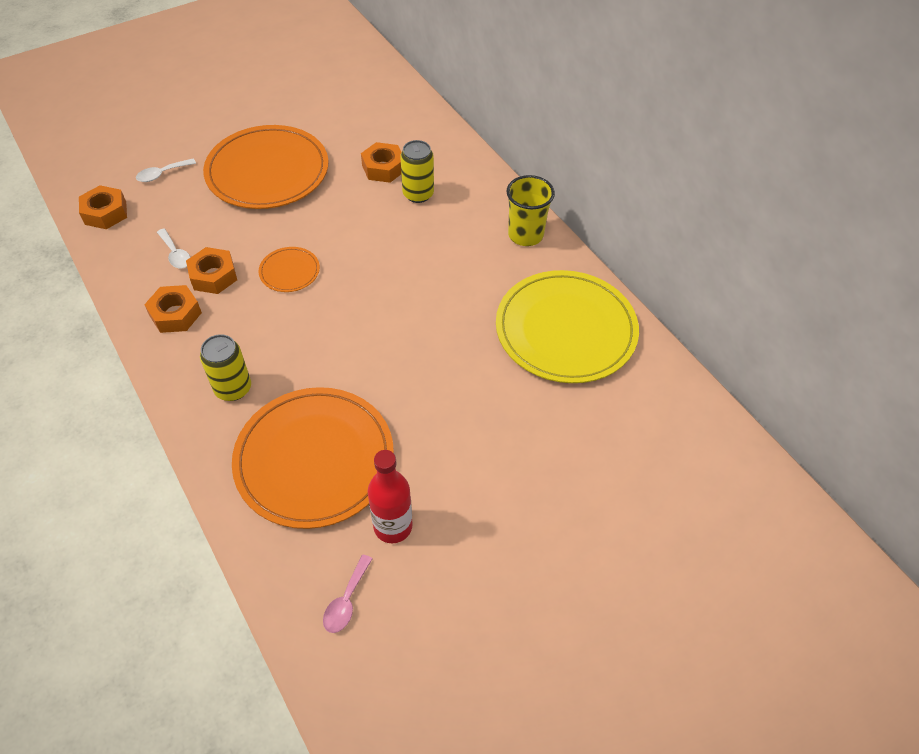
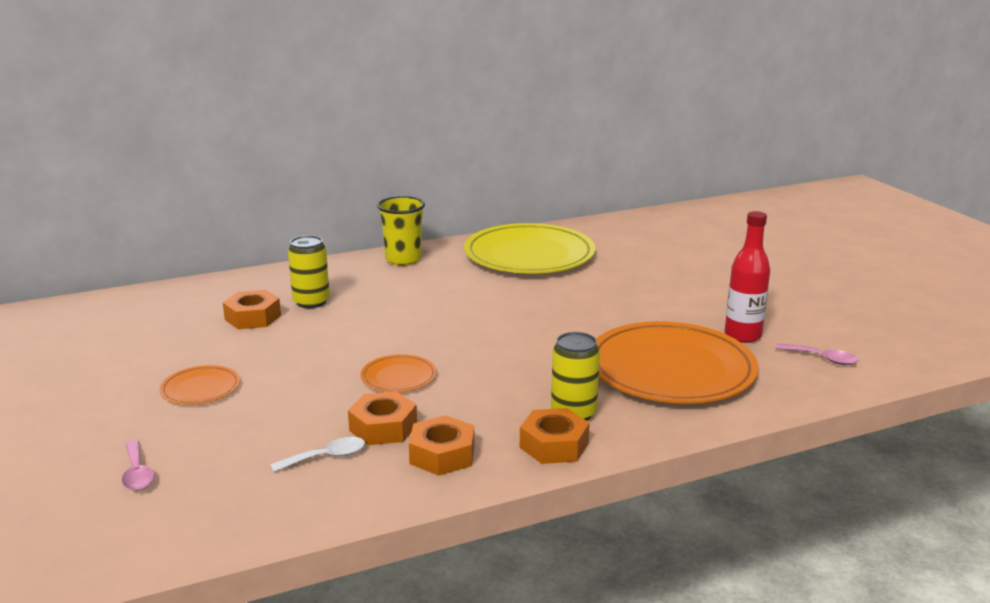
camera: 80 degrees left, 30 degrees down
orange nut [79,185,127,229] -> orange nut moved to [520,408,590,464]
white spoon [136,158,196,182] -> pink spoon [122,440,155,491]
orange plate [203,125,328,209] -> orange plate [159,365,240,405], size x0.45

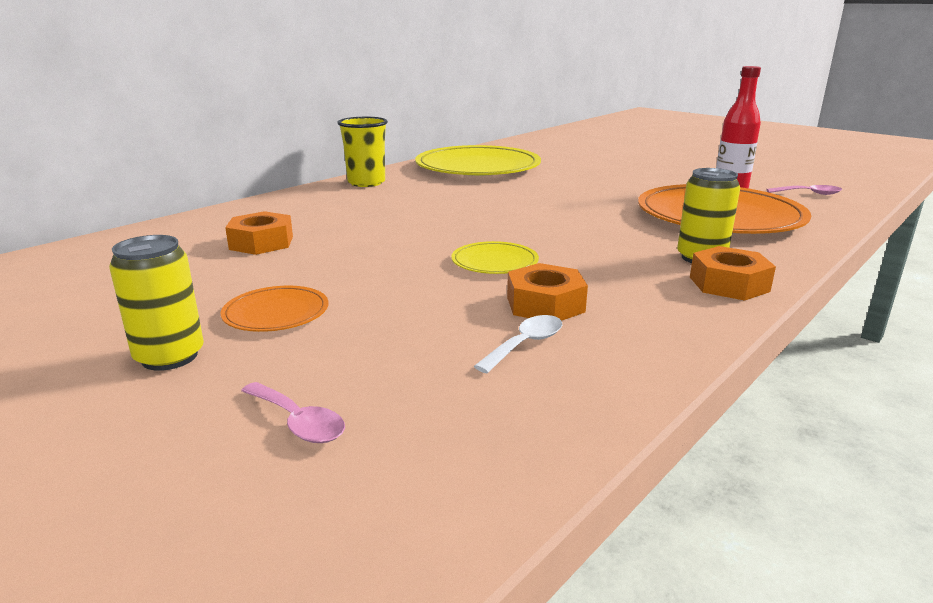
camera: 25 degrees left, 0 degrees up
yellow can [288,235,330,308] -> yellow can moved to [109,235,204,371]
orange plate [361,354,437,392] -> yellow plate [451,241,539,274]
orange nut [409,415,475,476] -> none

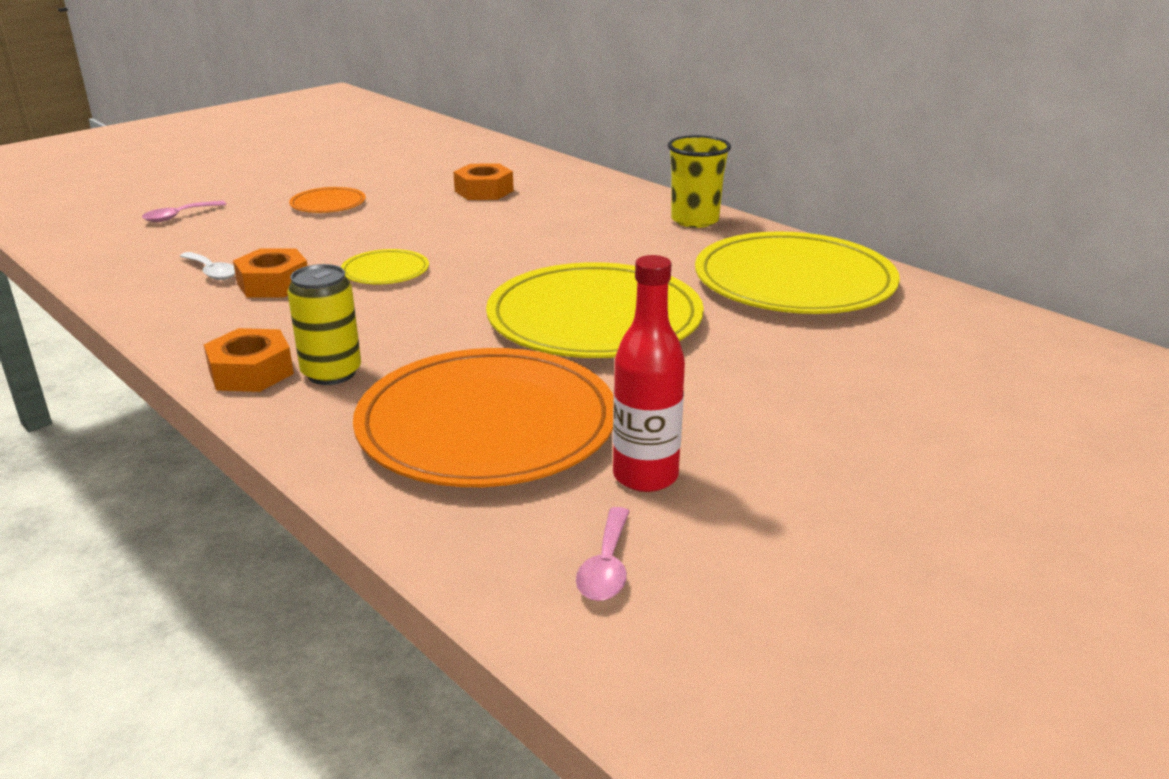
camera: 95 degrees right, 5 degrees up
yellow can [109,235,204,371] -> none
none -> yellow plate [486,262,704,358]

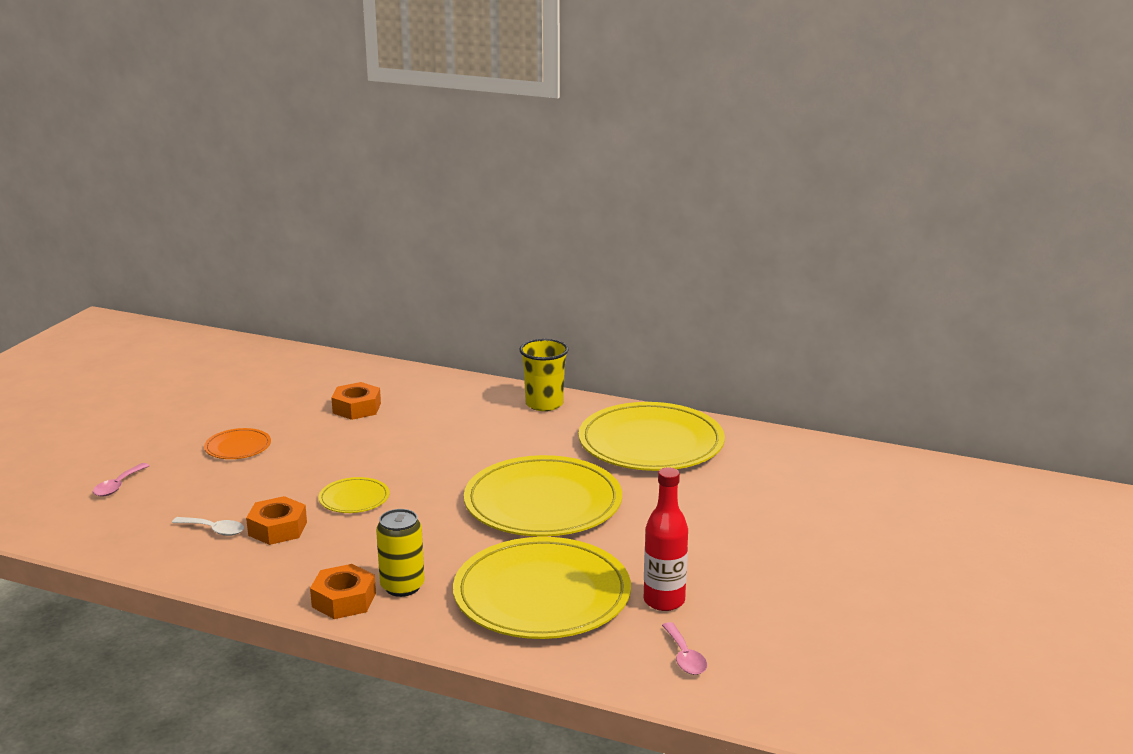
camera: 25 degrees left, 5 degrees down
orange plate [353,348,614,487] -> yellow plate [453,537,631,639]

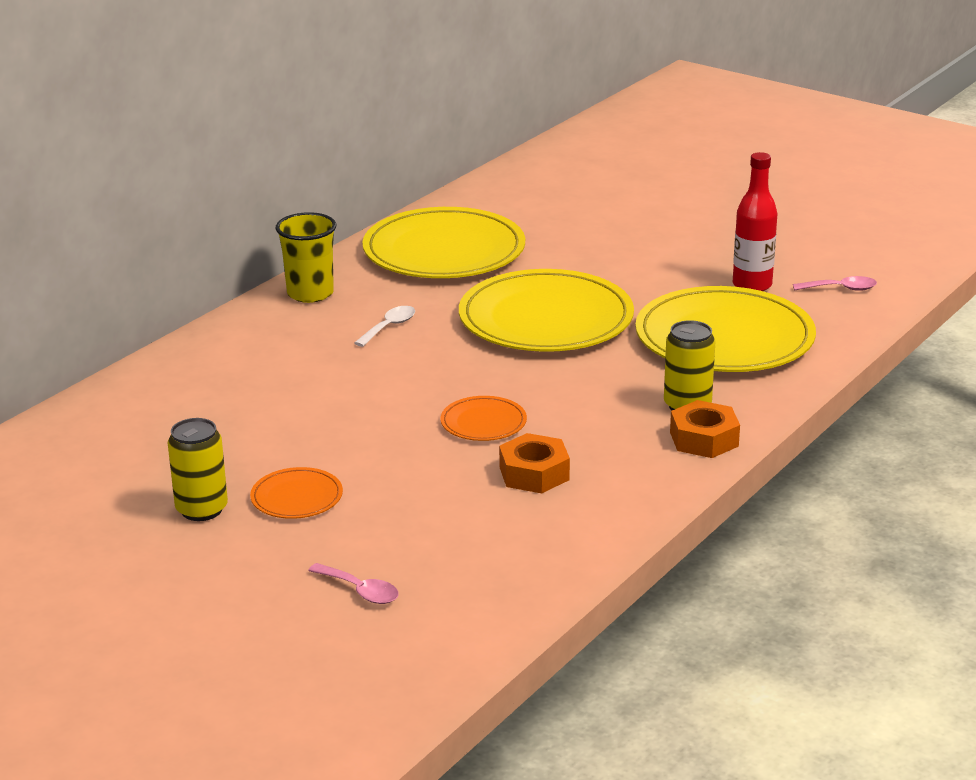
camera: 75 degrees left, 5 degrees up
white spoon [172,517,244,536] -> white spoon moved to [354,306,415,347]
yellow plate [318,477,389,513] -> orange plate [441,396,527,441]
orange nut [331,382,381,420] -> none
none -> yellow can [168,418,228,521]

